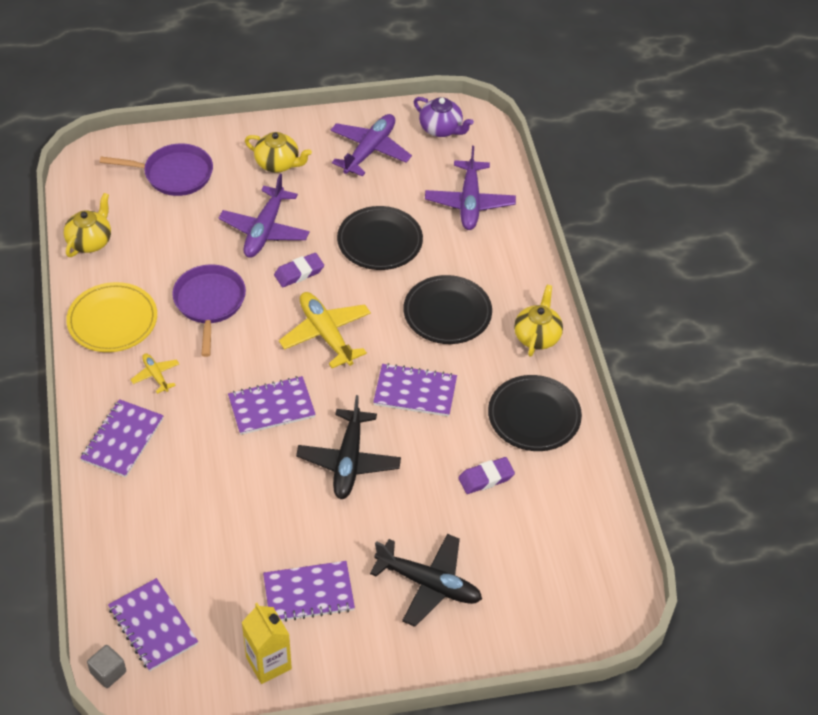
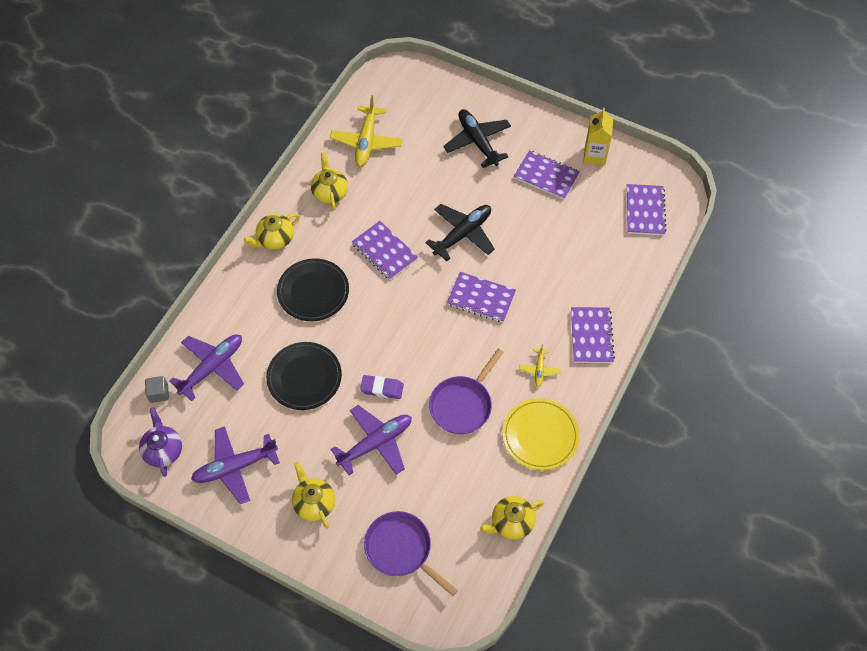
camera: 140 degrees left, 10 degrees up
purple notebook [80,399,164,477] -> purple notebook turned 60 degrees counterclockwise [571,307,615,363]
grey cube [87,645,126,688] -> grey cube moved to [145,376,169,403]
yellow plane [279,292,371,368] -> yellow plane moved to [330,95,403,167]
purple eraser [458,457,515,494] -> none
black plate [488,375,582,451] -> yellow teapot [311,152,348,210]

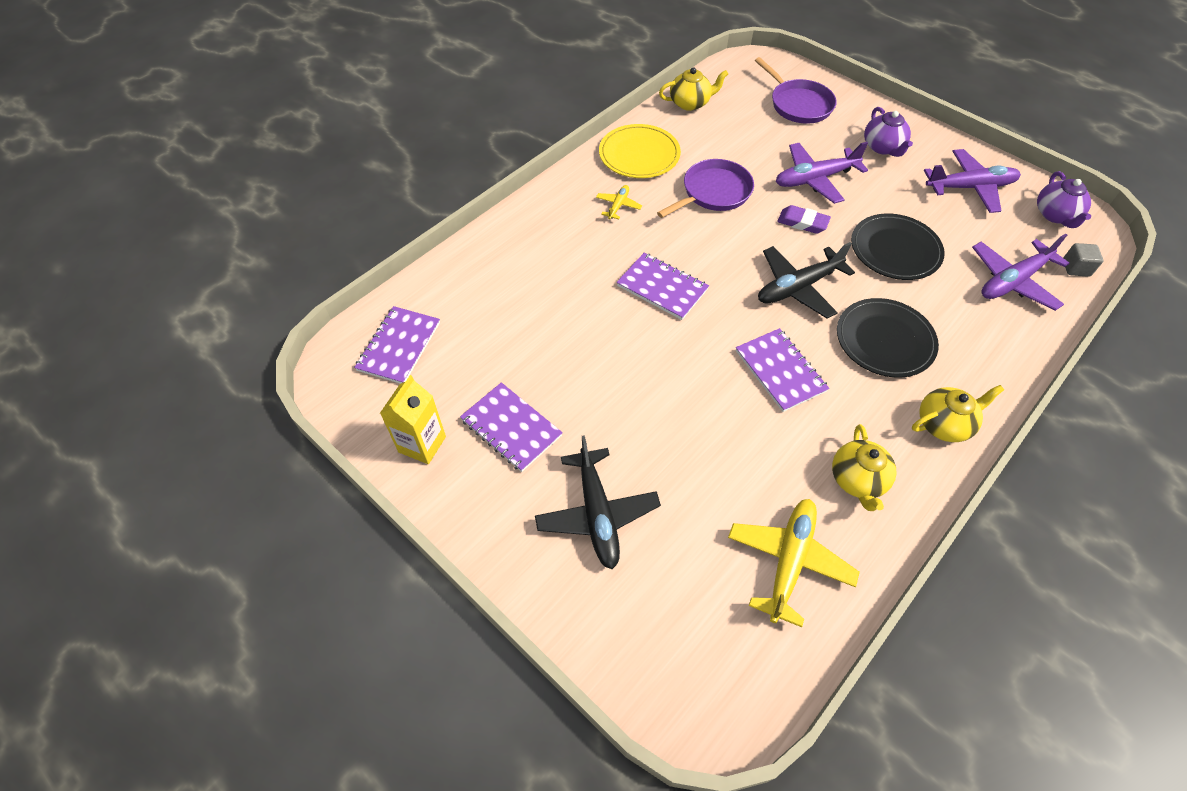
camera: 165 degrees left, 5 degrees down
yellow teapot [292,462,335,529] -> purple teapot [864,107,913,157]
black plane [425,204,495,261] -> black plane moved to [758,242,855,319]
purple notebook [571,307,615,363] -> none

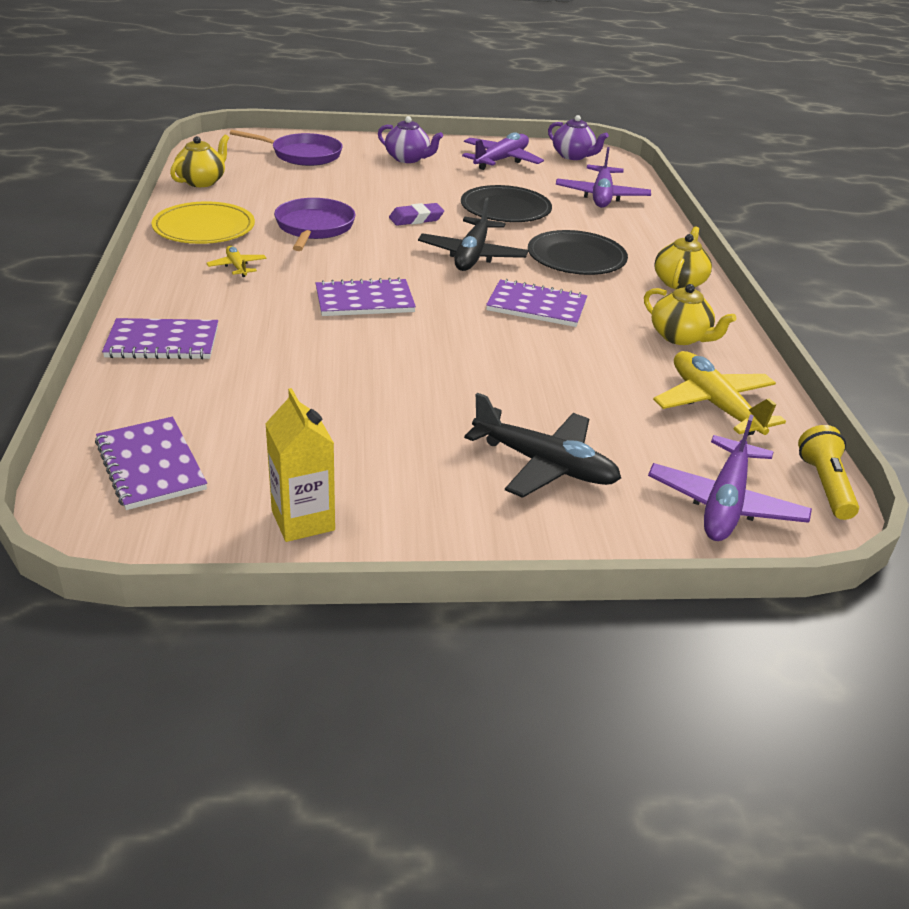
camera: 50 degrees left, 20 degrees down
purple notebook [460,382,563,472] -> purple notebook moved to [102,318,218,359]
purple plane [776,142,868,204] -> purple plane moved to [648,414,812,541]
grey cube [1063,243,1104,277] -> none
none -> yellow flashlight [798,425,859,520]

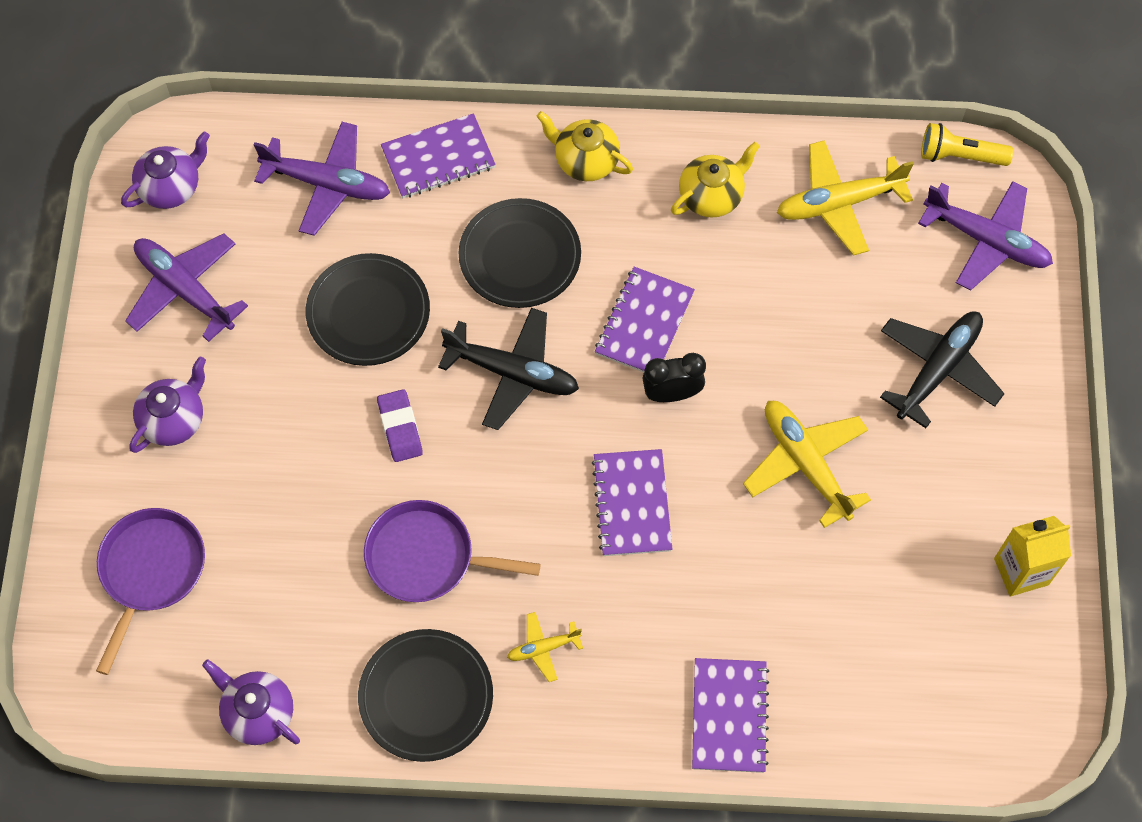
camera: 80 degrees left, 30 degrees up
purple notebook [95,417,207,510] -> purple notebook moved to [381,113,496,198]
yellow plate [151,201,255,244] -> black plate [358,629,493,762]
yellow teapot [170,135,229,187] -> purple teapot [202,660,300,745]
none -> black clock [642,353,706,402]
none -> yellow plane [743,401,871,528]

